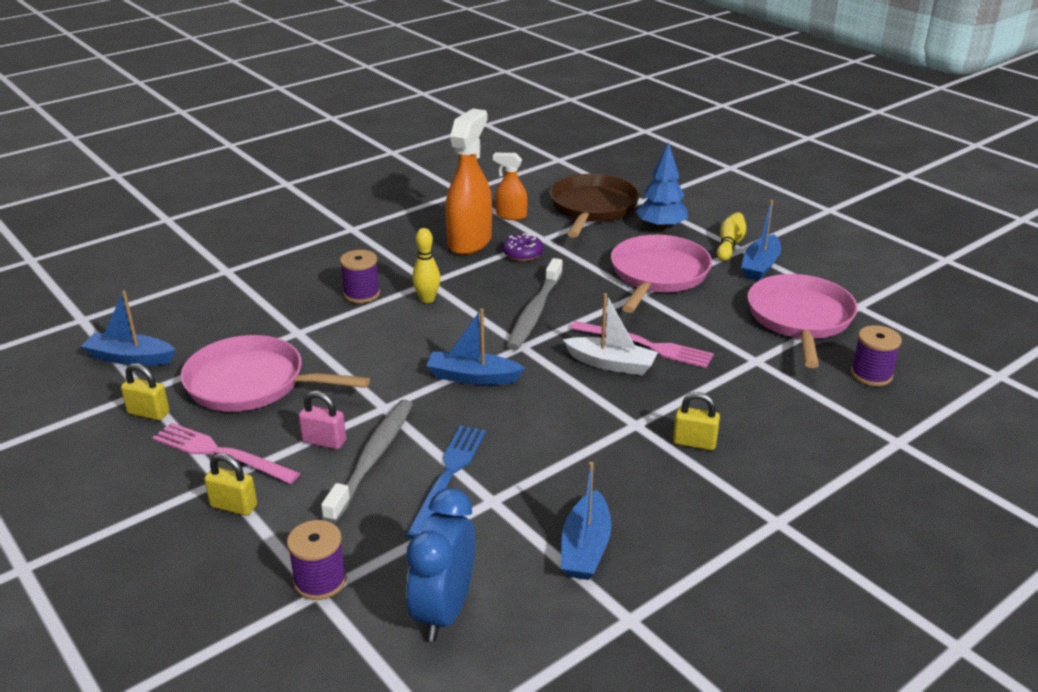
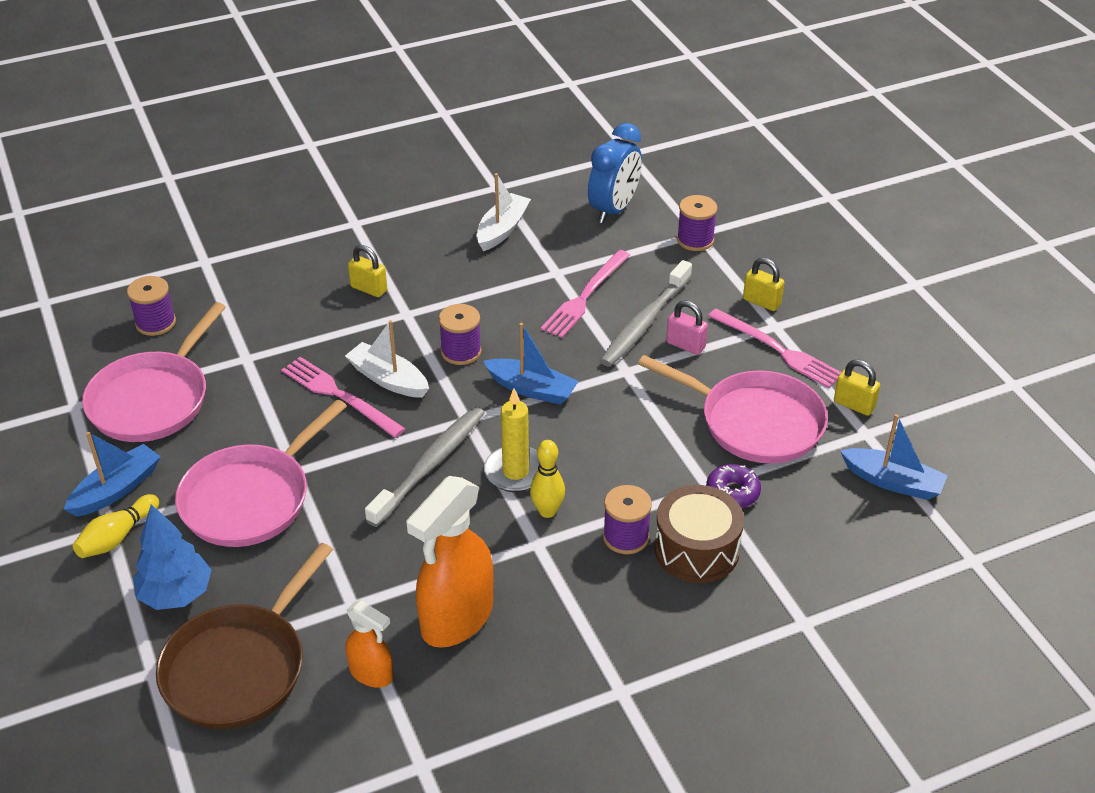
camera: 165 degrees left, 10 degrees up
blue fork [405,426,486,539] -> pink fork [541,250,630,338]
purple donut [503,233,544,261] -> purple donut moved to [706,464,761,508]
blue boat [561,462,611,580] -> white boat [476,173,531,251]
none -> purple spool [439,304,482,365]
none -> yellow candle [484,388,540,492]
none -> brown drum [654,485,744,583]

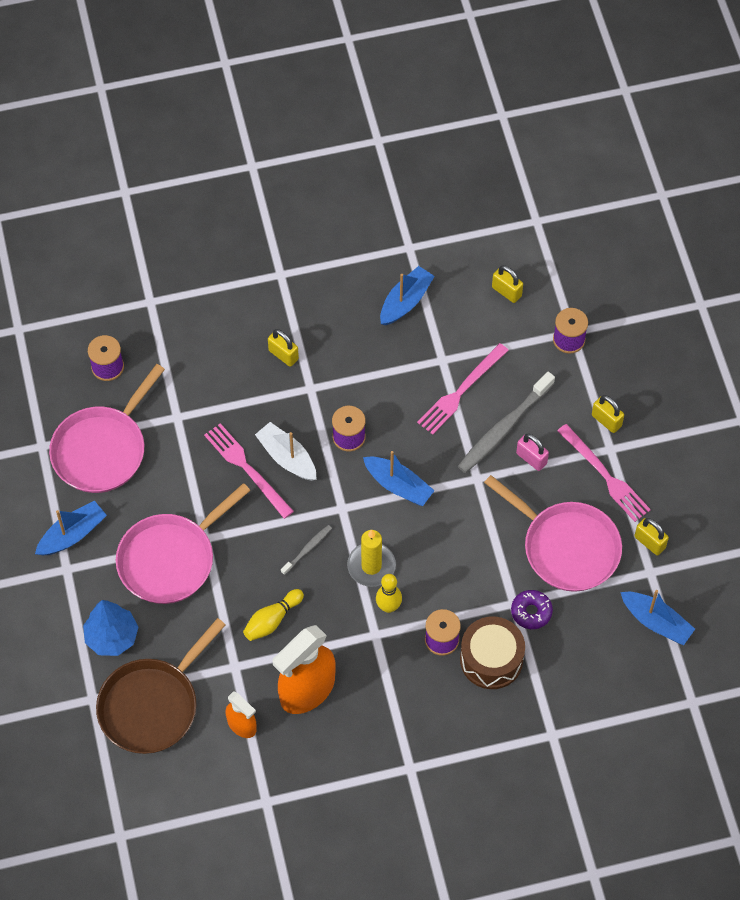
camera: 10 degrees right, 20 degrees up
yellow bowling pin [73,494,159,558] -> yellow bowling pin moved to [243,589,304,641]
grey toothbrush [365,407,485,527] -> grey toothbrush [281,525,332,575], size x0.49
white boat [476,173,531,251] -> blue boat [380,266,435,325]
blue clock [588,123,642,224] -> yellow padlock [492,265,523,303]

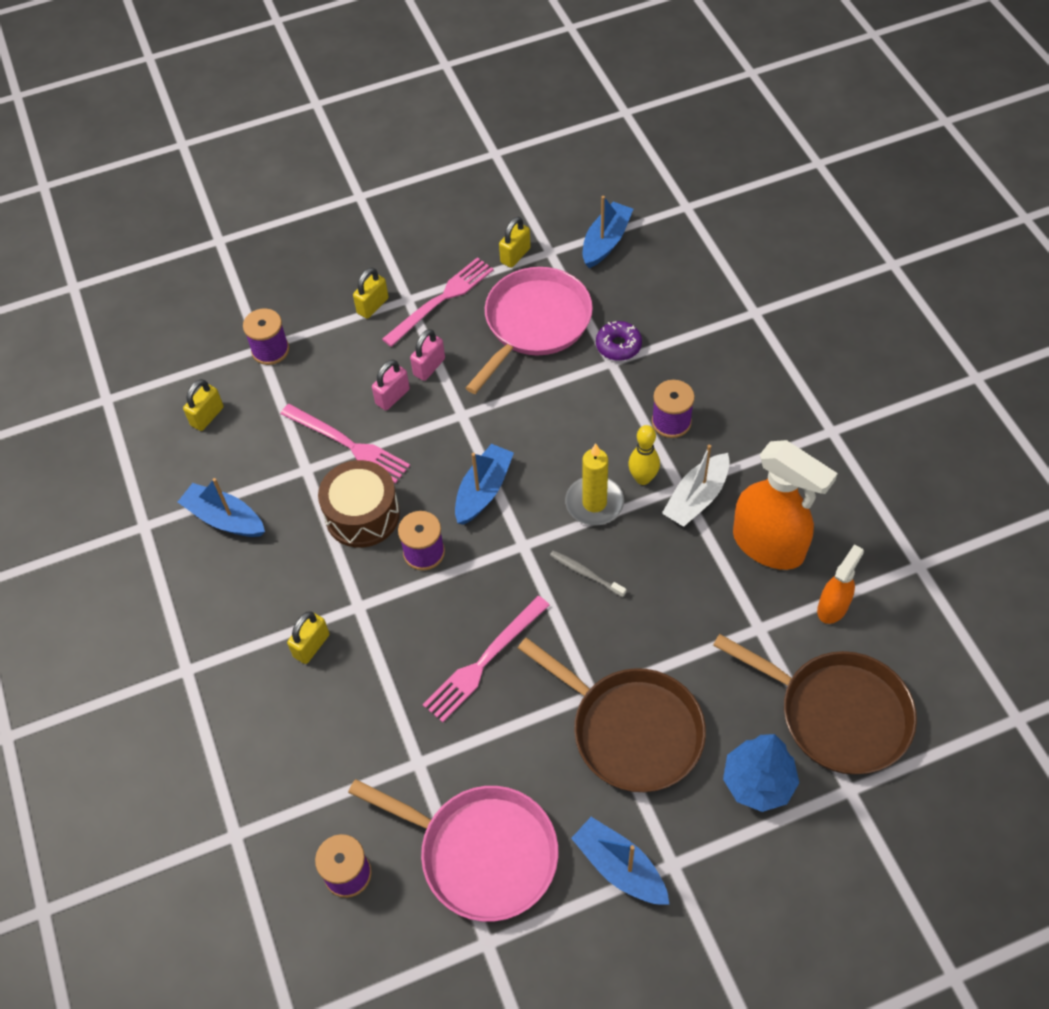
camera: 95 degrees left, 5 degrees down
pink pan [116,483,251,604] -> brown pan [518,637,706,792]
yellow bowling pin [243,589,304,641] -> none
white boat [255,422,317,481] -> white boat moved to [662,445,730,527]
grey toothbrush [458,372,555,473] -> pink padlock [372,360,410,411]
brown drum [460,616,525,689] -> brown drum moved to [318,460,400,548]

